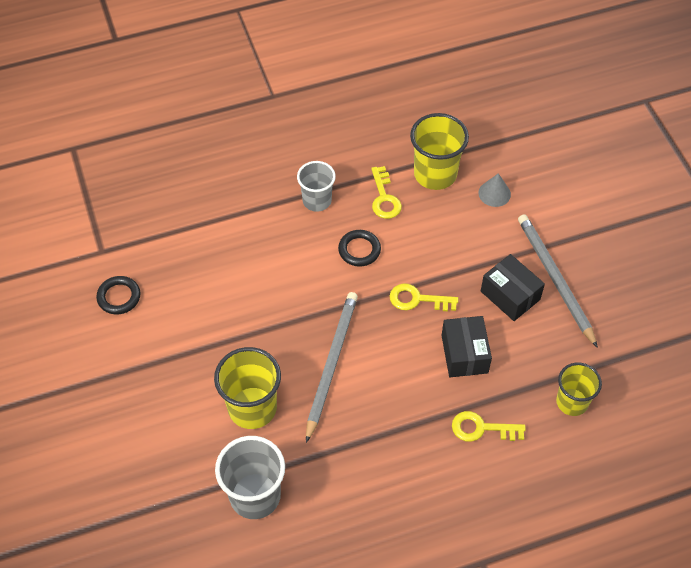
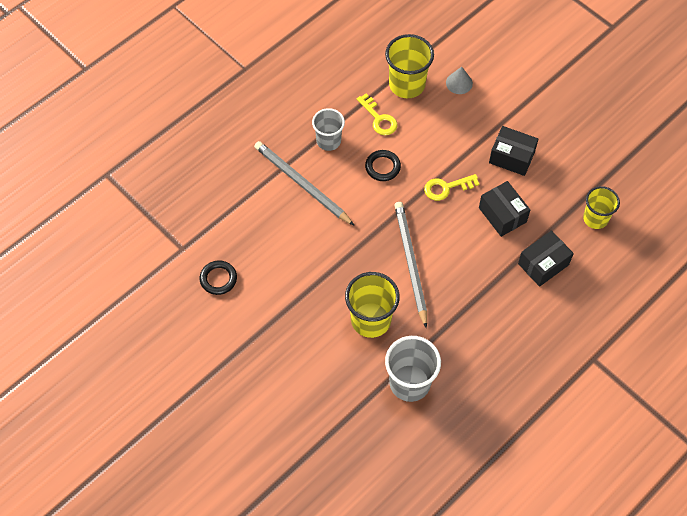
camera: 25 degrees left, 5 degrees up
yellow key [452,411,526,442] -> black box [518,230,574,287]
grey pencil [518,214,598,348] -> grey pencil moved to [254,141,355,226]

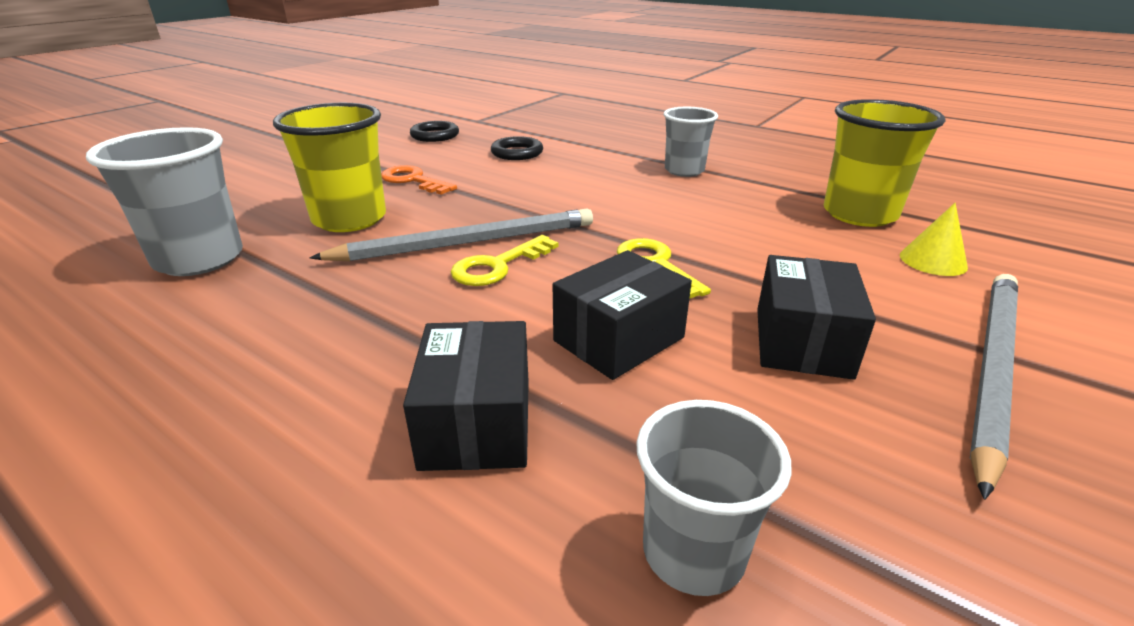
camera: 80 degrees right, 30 degrees down
grey pencil [254,141,355,226] -> grey pencil moved to [970,274,1018,500]
yellow key [357,93,397,135] -> yellow key moved to [451,235,558,286]
black ring [365,150,401,181] -> black ring moved to [491,136,543,160]
grey cone [446,67,473,94] -> yellow cone [900,203,968,276]
black box [518,230,574,287] -> black box turned 45 degrees clockwise [403,321,529,471]
yellow cup [583,186,620,229] -> grey cup [636,400,792,596]
none -> orange key [381,165,457,195]

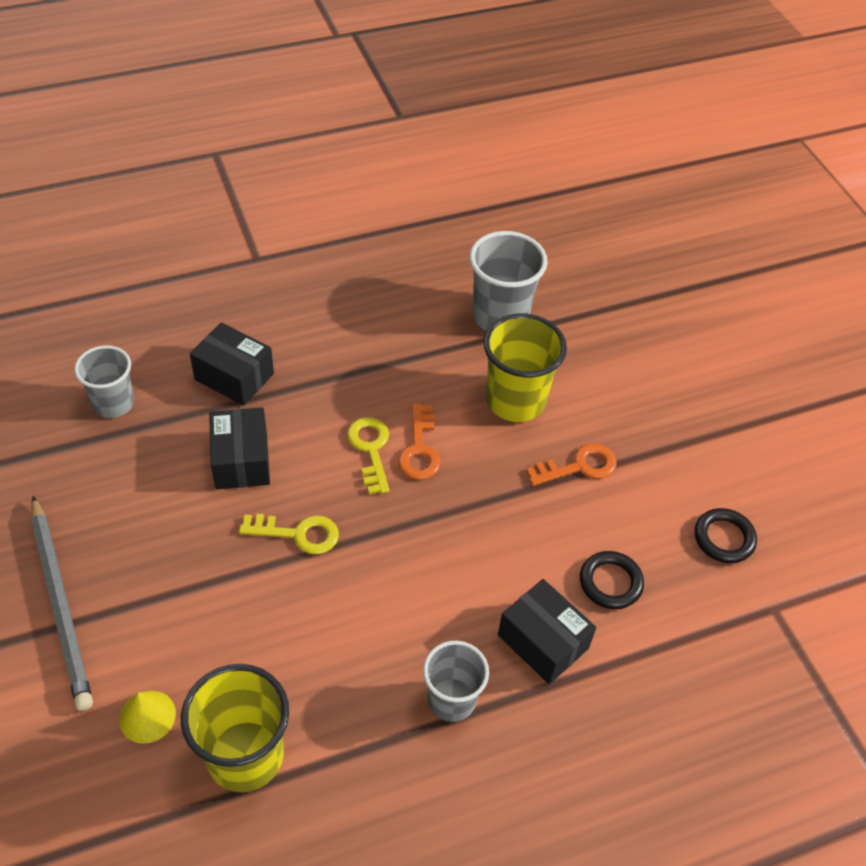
camera: 120 degrees right, 20 degrees up
grey pencil [310,209,593,261] -> orange key [398,404,441,480]
black box [757,255,876,380] -> black box moved to [498,579,596,684]

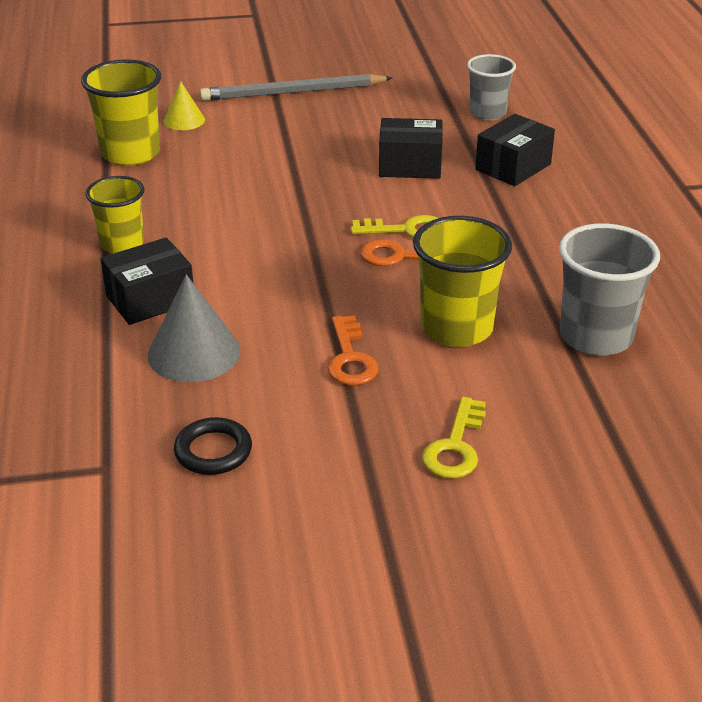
camera: 105 degrees right, 15 degrees down
yellow key [239,514,339,555] -> yellow key moved to [422,397,486,479]
grey cup [423,641,489,722] -> yellow cup [86,176,144,253]
black ring [580,551,644,609] -> grey cone [148,274,240,382]

